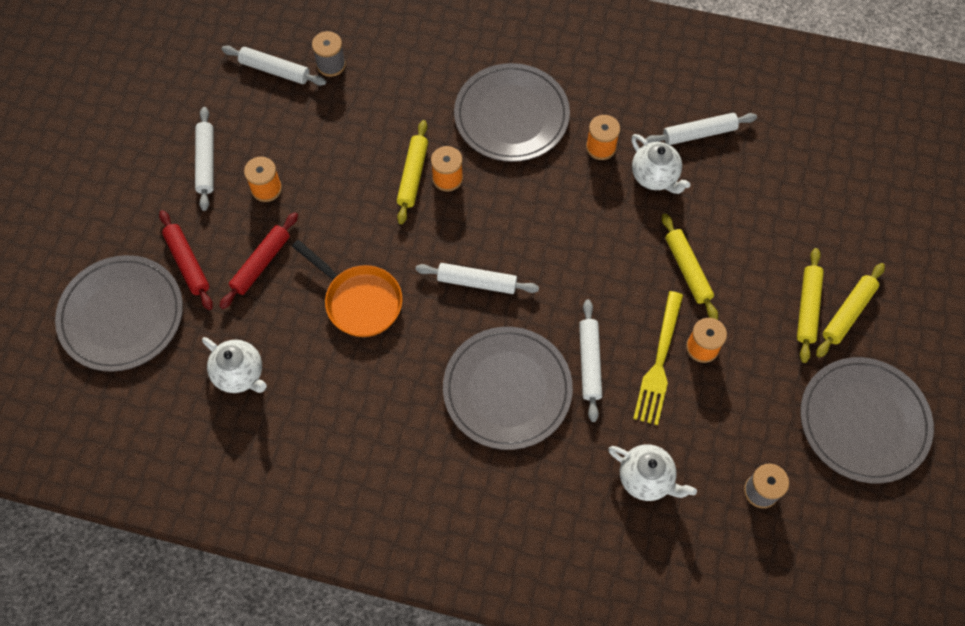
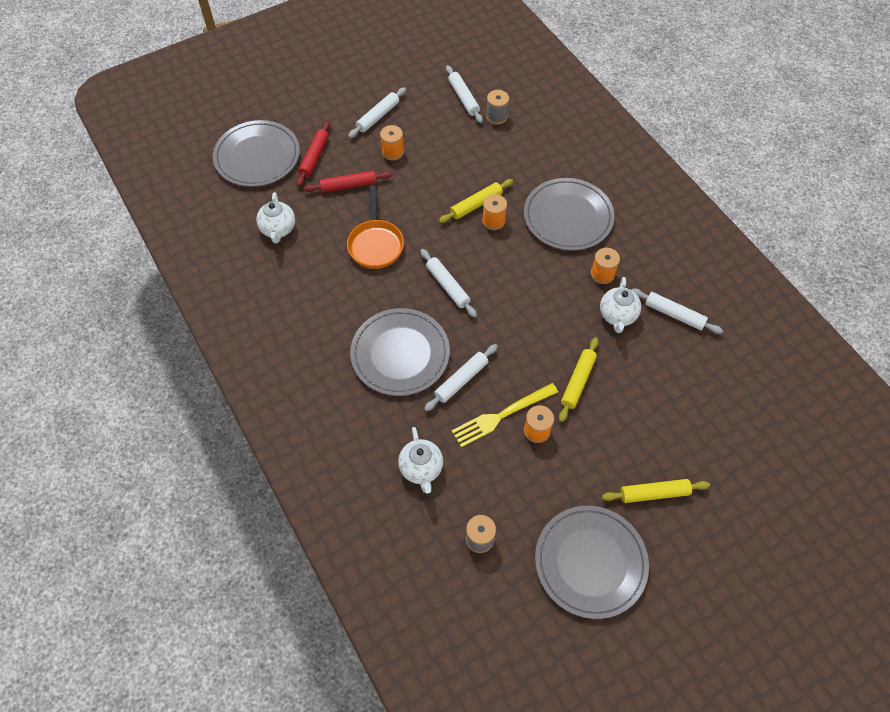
camera: 45 degrees right, 5 degrees down
yellow rolling pin [797,248,824,363] -> none

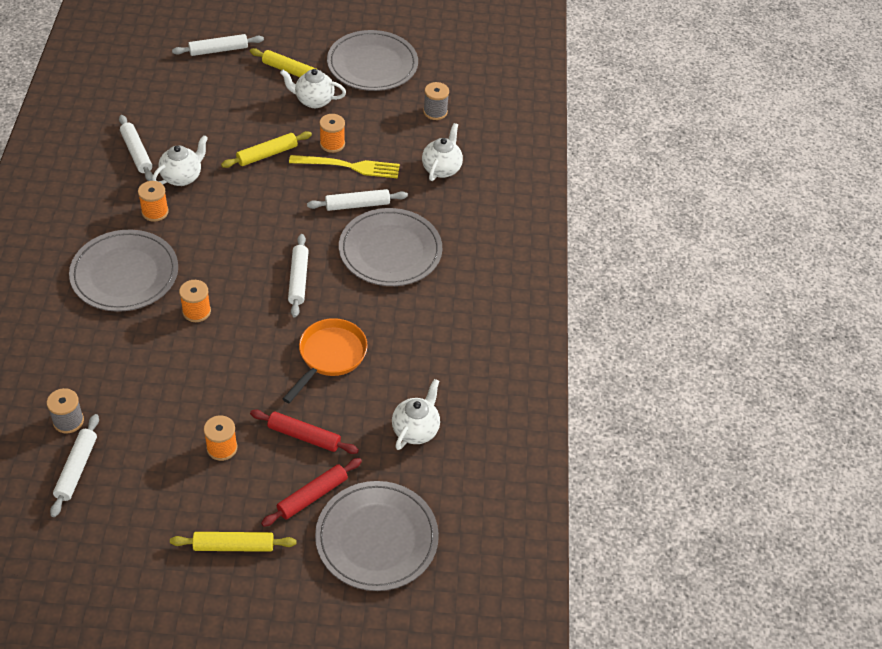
camera: 150 degrees left, 10 degrees down
white rolling pin [348,87,406,138] -> white rolling pin moved to [172,34,264,56]
yellow rolling pin [439,179,513,223] -> yellow rolling pin moved to [170,532,296,552]
none -> white teapot [280,69,346,108]

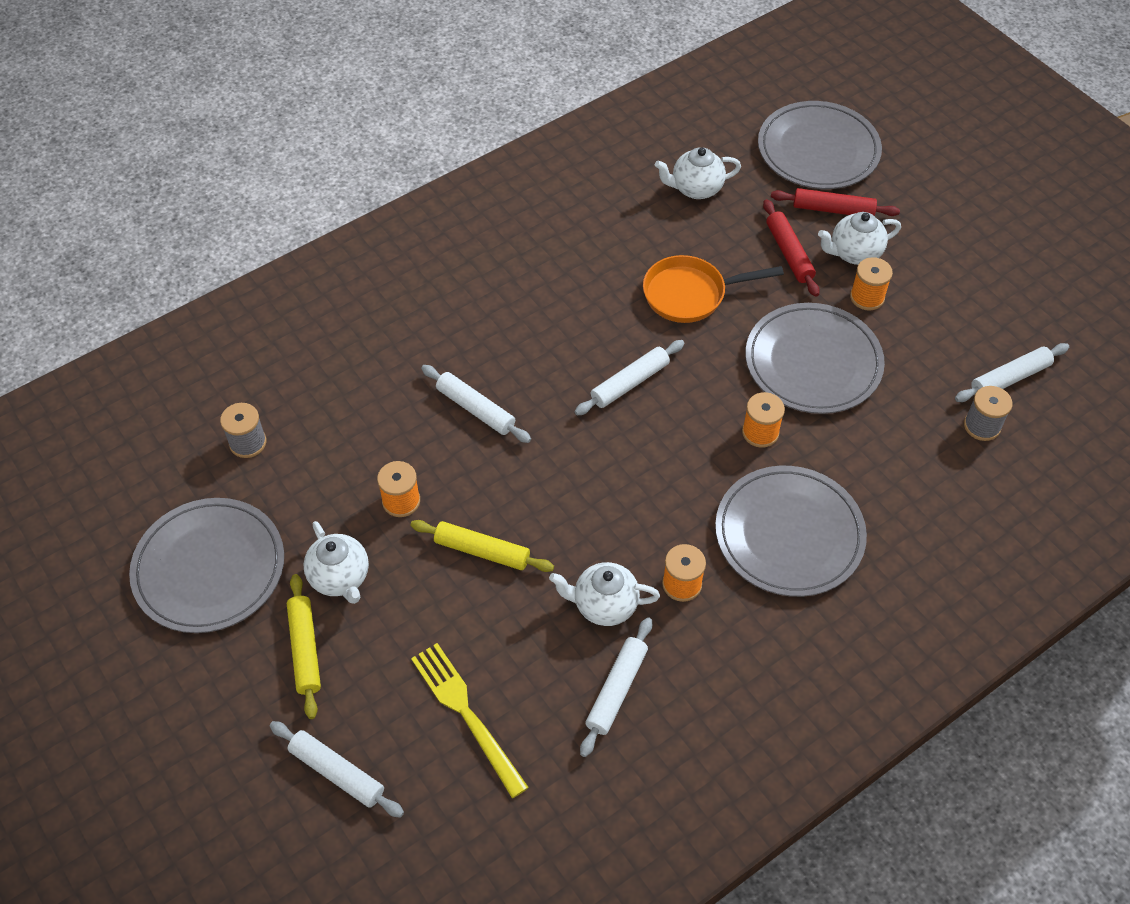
camera: 125 degrees left, 5 degrees up
yellow rolling pin [170,532,296,552] -> none
yellow fork [289,155,400,178] -> yellow fork moved to [411,643,529,798]
grey plate [339,208,442,286] -> grey plate moved to [745,303,885,414]
white teapot [422,123,463,181] -> white teapot moved to [818,212,901,265]

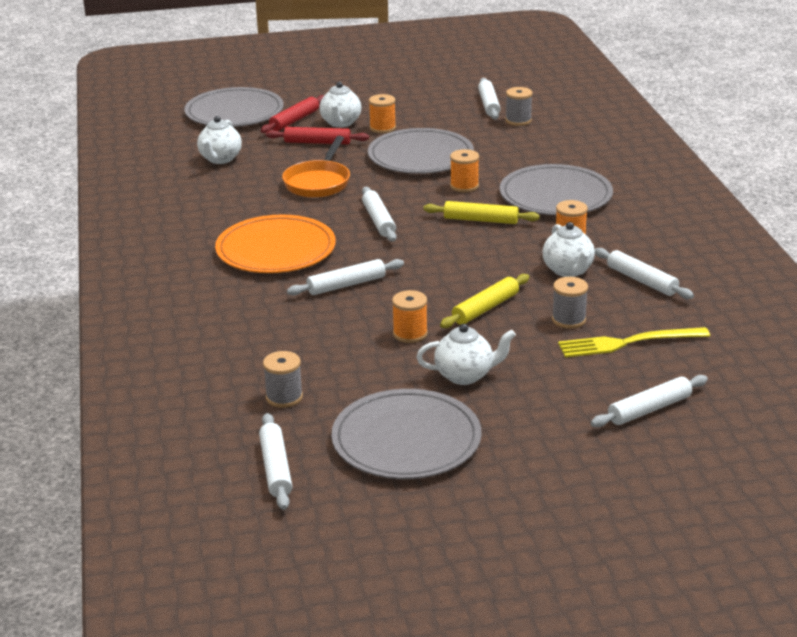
camera: 65 degrees left, 25 degrees down
yellow rolling pin [287,574,321,719] -> yellow rolling pin moved to [423,201,540,224]
white teapot [549,562,660,626] -> white teapot turned 45 degrees counterclockwise [543,222,595,277]
none -> orange plate [215,215,336,273]
none -> white rolling pin [259,413,292,510]
none -> grey spool [552,277,588,329]

